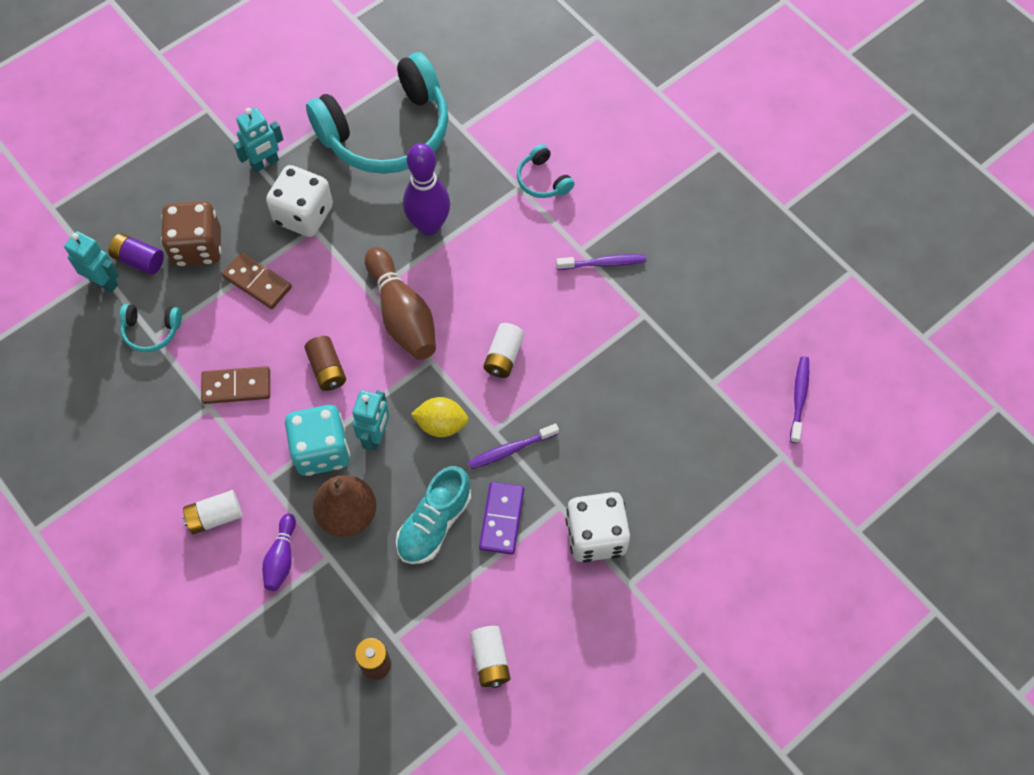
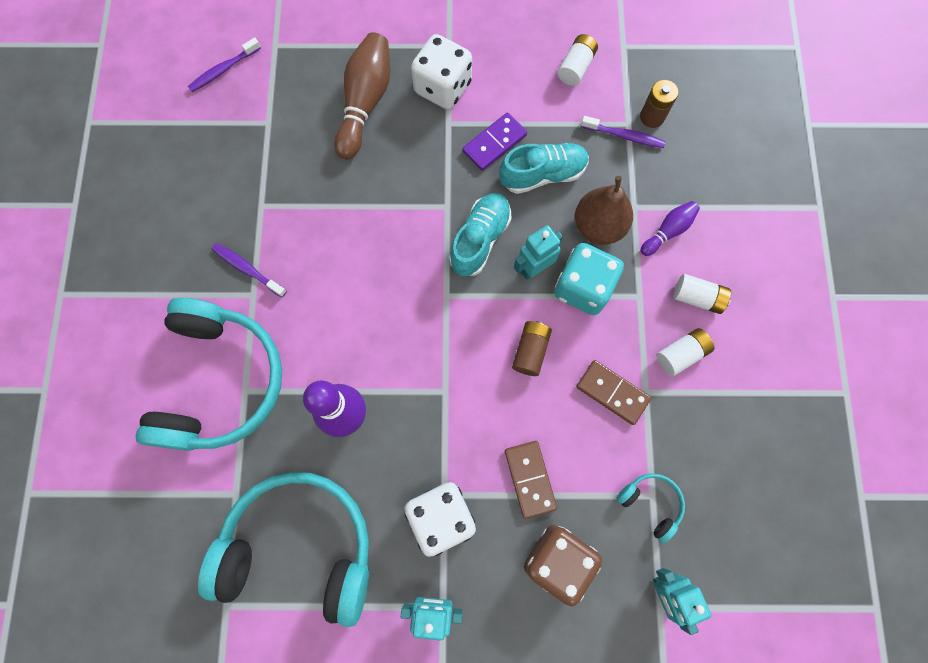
camera: 140 degrees left, 10 degrees up
purple battery [109,233,164,275] -> none
brown bowling pin [365,247,436,360] -> brown bowling pin moved to [334,32,390,160]
yellow lemon [411,397,468,437] -> turquoise shoe [449,193,511,276]
purple toothbrush [468,423,559,469] -> purple toothbrush moved to [581,116,666,148]
white battery [483,323,525,378] -> white battery moved to [657,328,714,376]
turquoise headphones [517,144,574,198] -> turquoise headphones [135,298,282,451], size x2.43

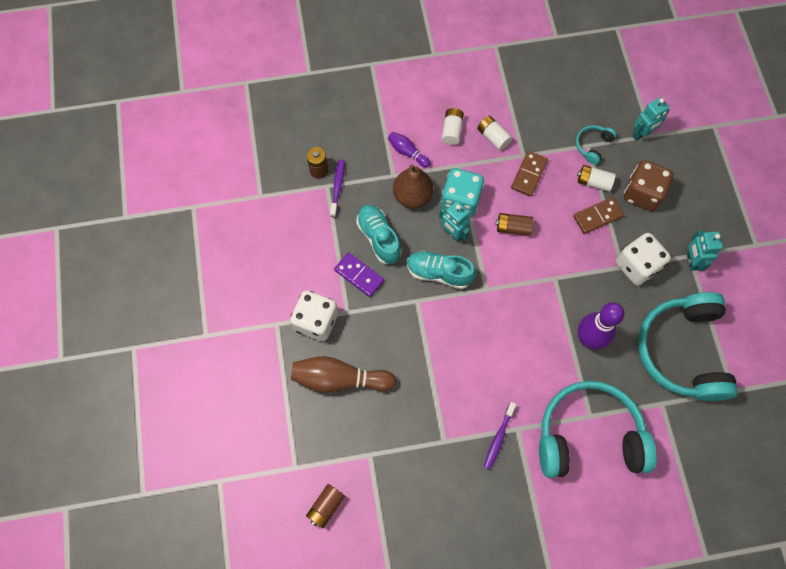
camera: 100 degrees left, 5 degrees down
purple toothbrush [188,37,261,92] -> brown battery [306,484,345,528]
white battery [558,34,598,86] -> white battery moved to [577,165,616,192]

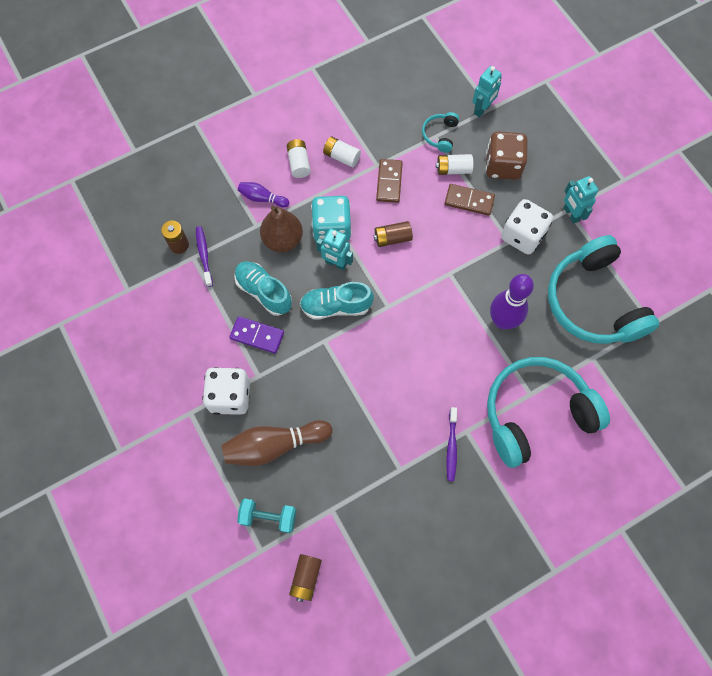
camera: 20 degrees left, 0 degrees up
brown domino [573,197,624,234] -> brown domino turned 60 degrees clockwise [445,184,495,216]
none -> turquoise dumbbell [237,499,296,533]

